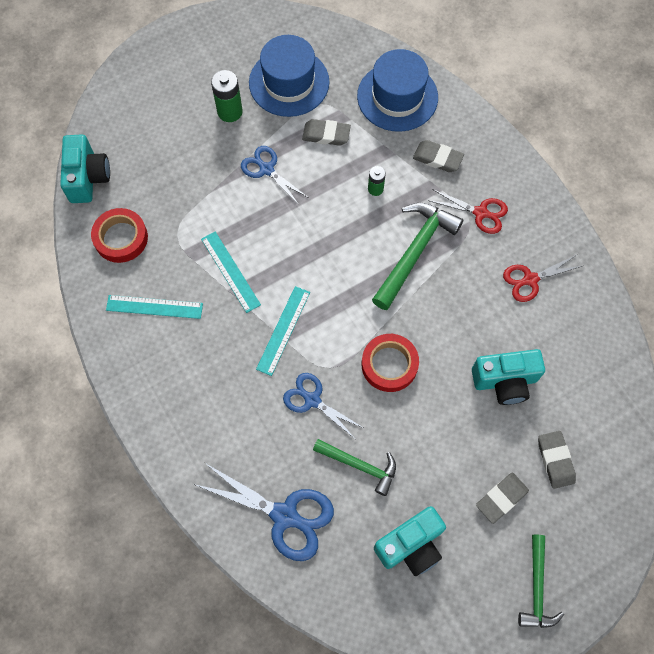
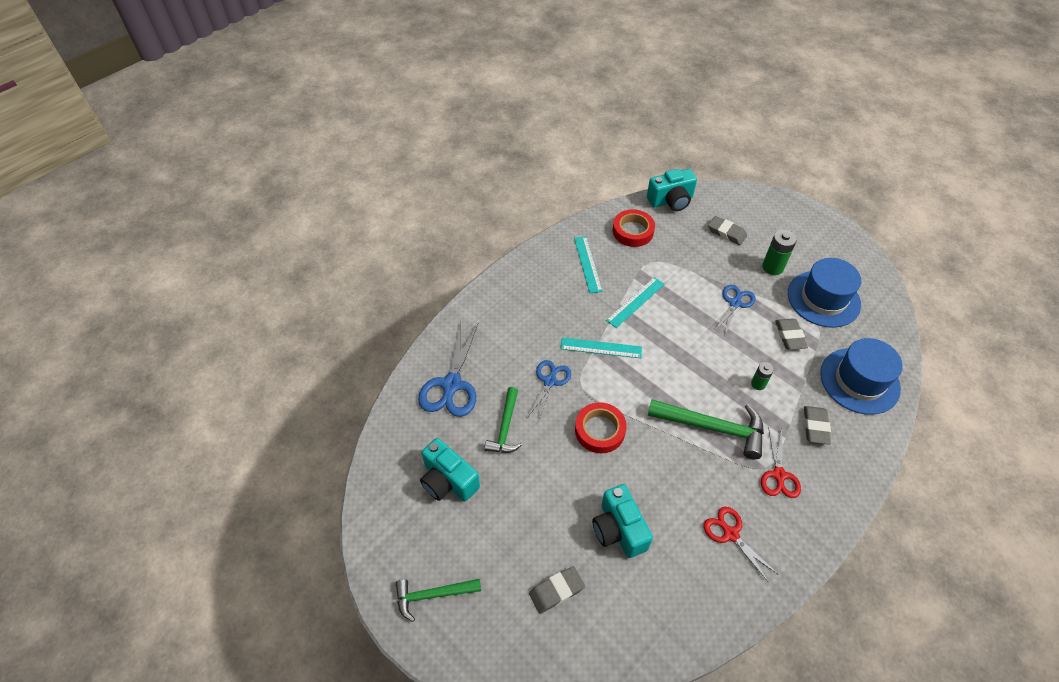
camera: 75 degrees right, 15 degrees down
grey eraser [476,473,529,524] -> grey eraser moved to [708,216,747,245]

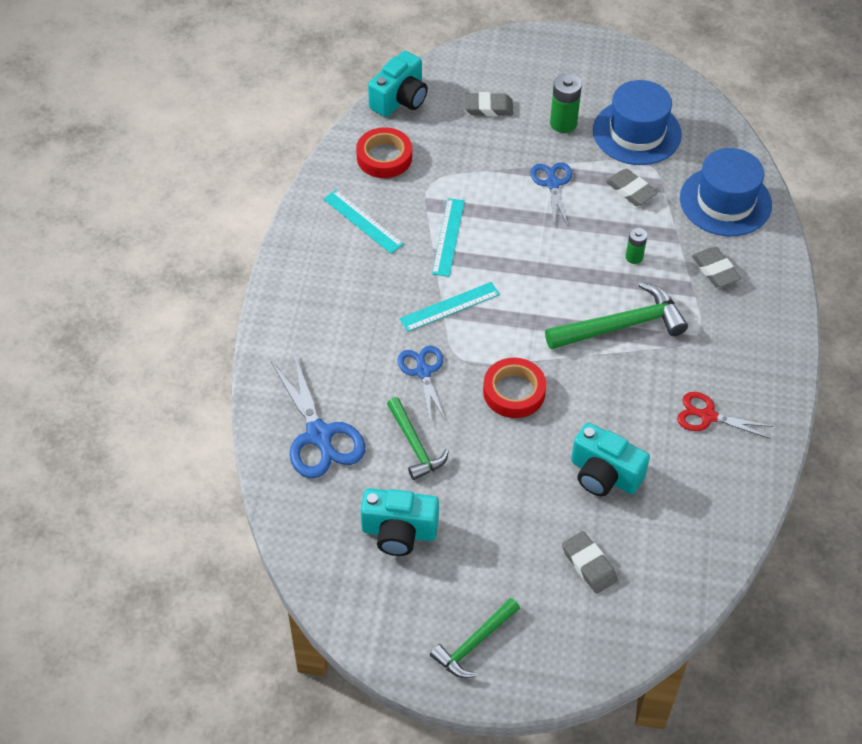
camera: 35 degrees left, 0 degrees up
grey eraser [529,566,585,614] -> grey eraser turned 60 degrees counterclockwise [562,531,618,594]
red scissors [761,427,801,498] -> none

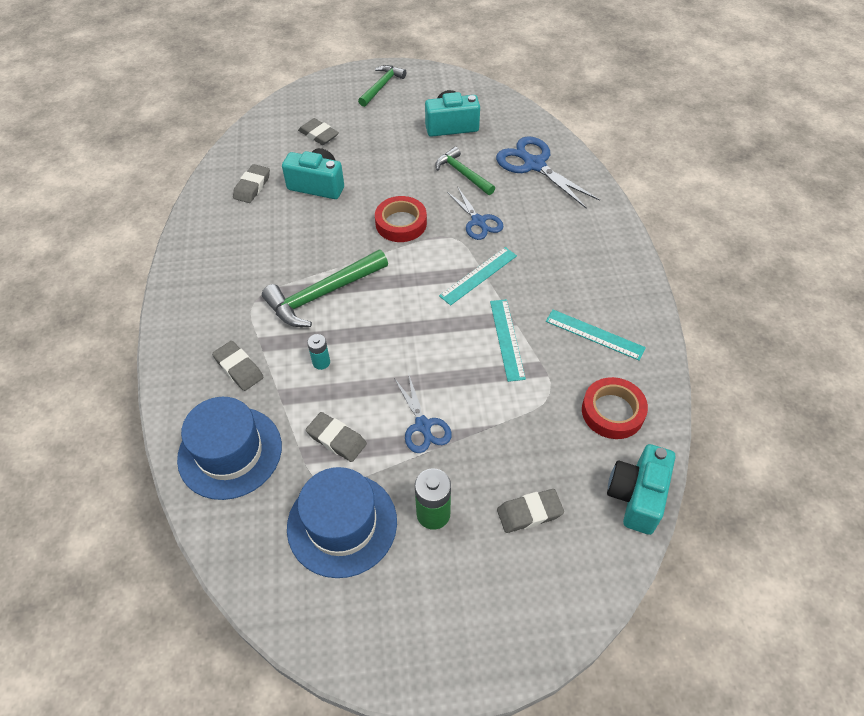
camera: 165 degrees right, 0 degrees up
green battery [626,228,647,264] -> turquoise battery [307,334,330,370]
red scissors [677,392,773,439] -> none
none -> grey eraser [233,164,270,203]

